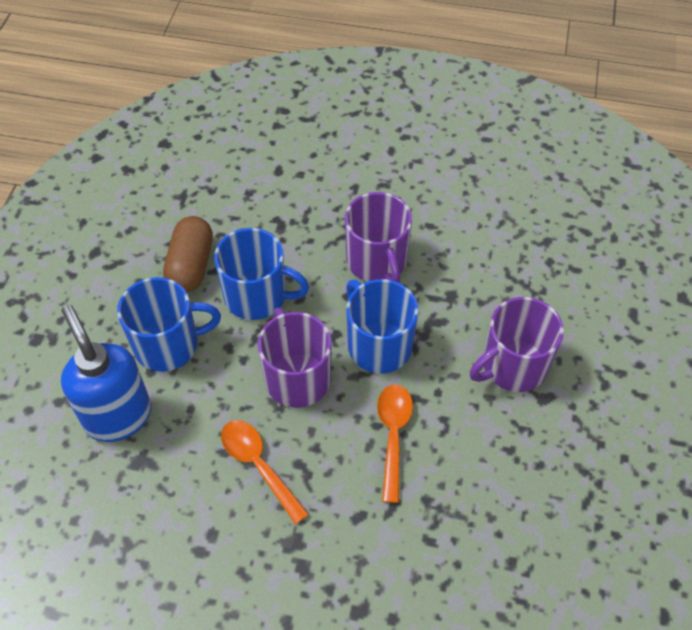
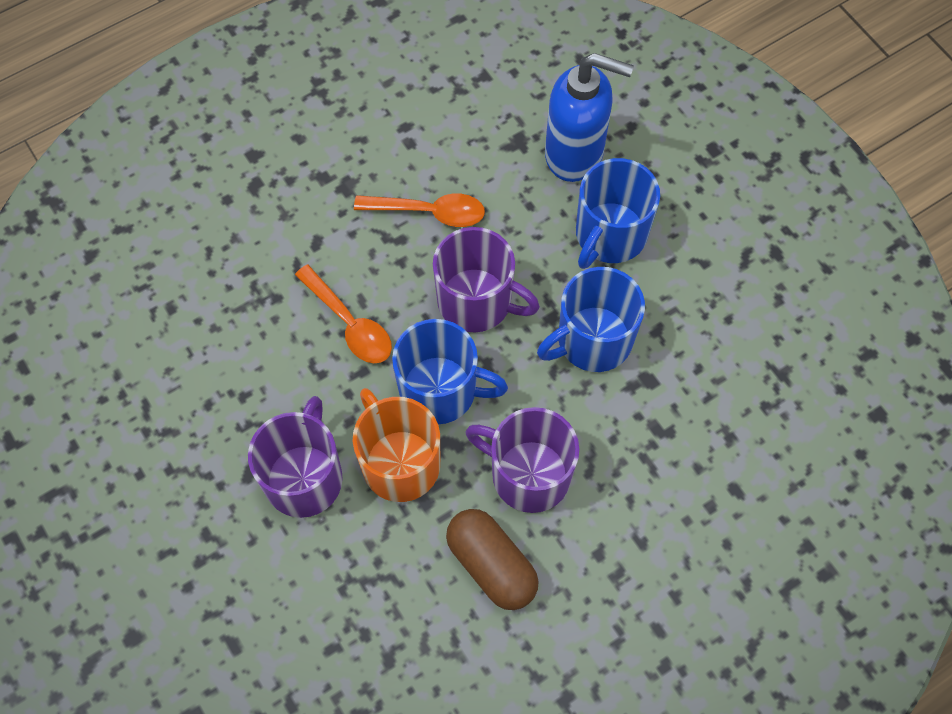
camera: 135 degrees right, 10 degrees up
brown capsule [163,216,213,293] -> brown capsule moved to [446,509,539,610]
none -> orange mug [353,388,440,502]

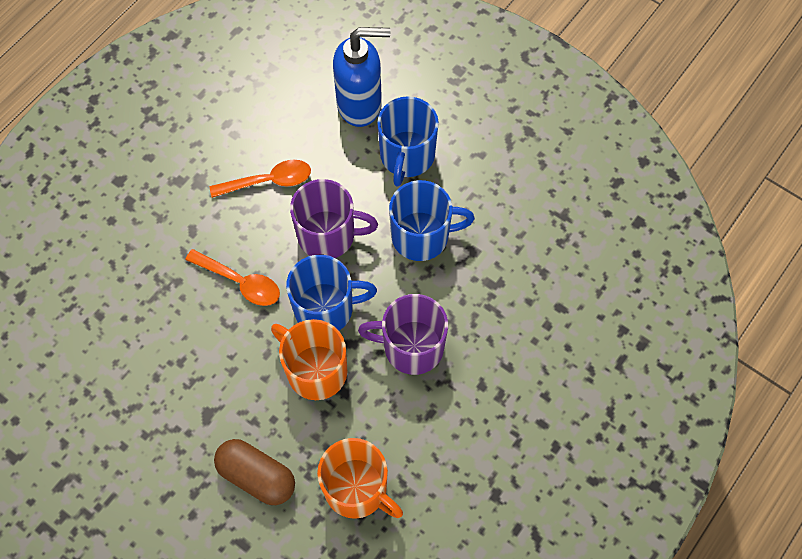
camera: 20 degrees left, 0 degrees up
purple mug [248,396,343,518] -> none
brown capsule [446,509,539,610] -> brown capsule moved to [214,439,295,505]
blue mug [537,267,645,372] -> blue mug turned 135 degrees counterclockwise [389,180,475,261]
none -> orange mug [317,438,403,519]

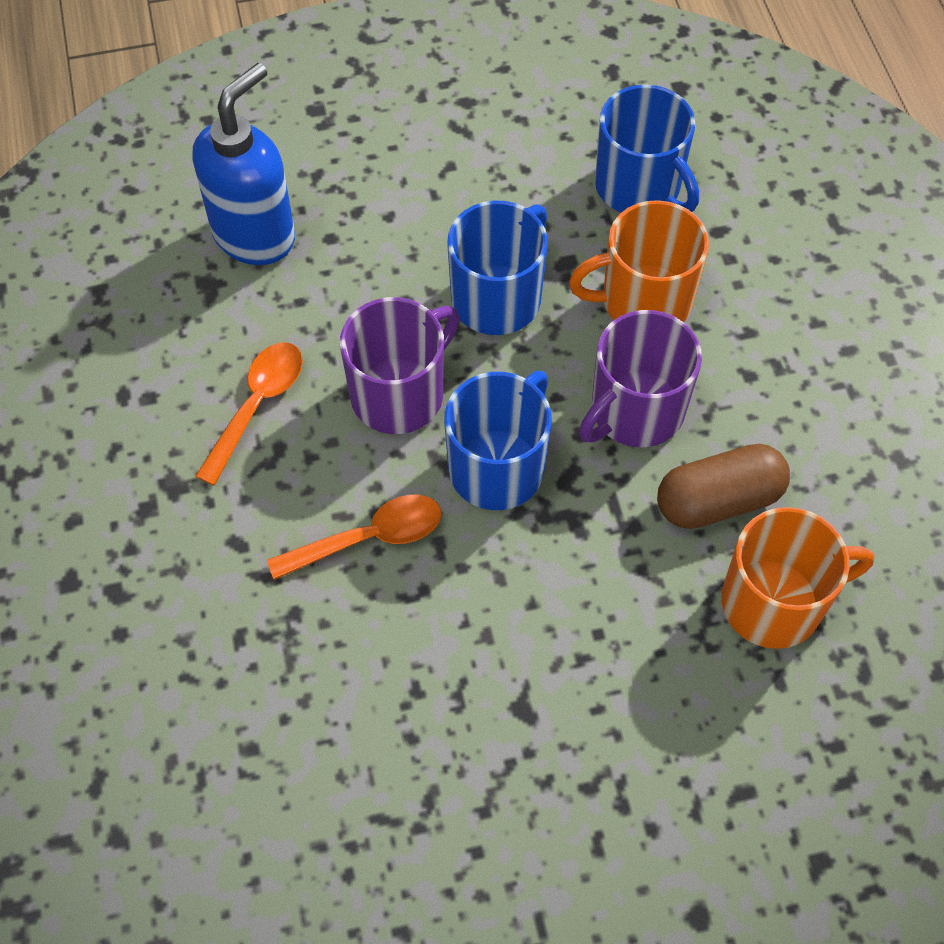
camera: 50 degrees left, 5 degrees down
brown capsule [214,439,295,505] -> brown capsule moved to [657,444,790,529]
orange mug [271,319,348,400] -> orange mug moved to [569,200,709,322]
blue mug [377,96,439,187] -> blue mug moved to [595,85,699,213]

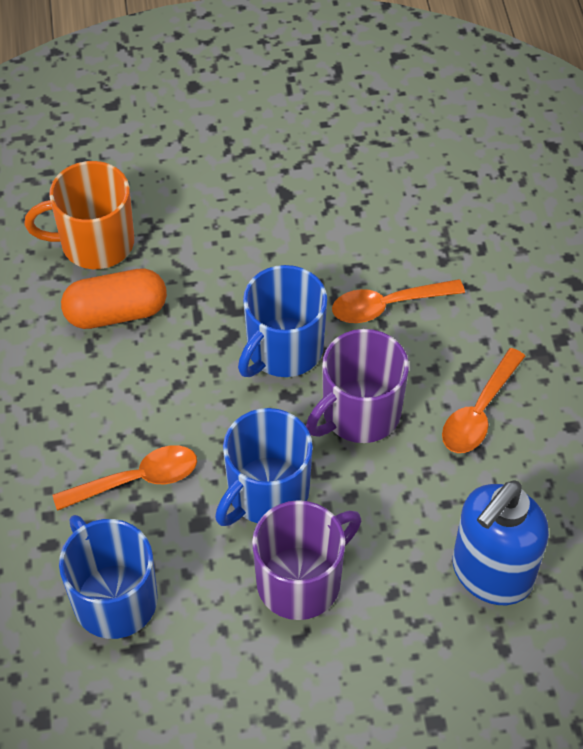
camera: 175 degrees left, 5 degrees down
orange mug [569,200,709,322] -> orange spoon [52,445,197,511]
purple mug [579,310,702,447] -> purple mug moved to [252,500,361,620]
brown capsule [657,444,790,529] -> orange capsule [61,268,167,329]

